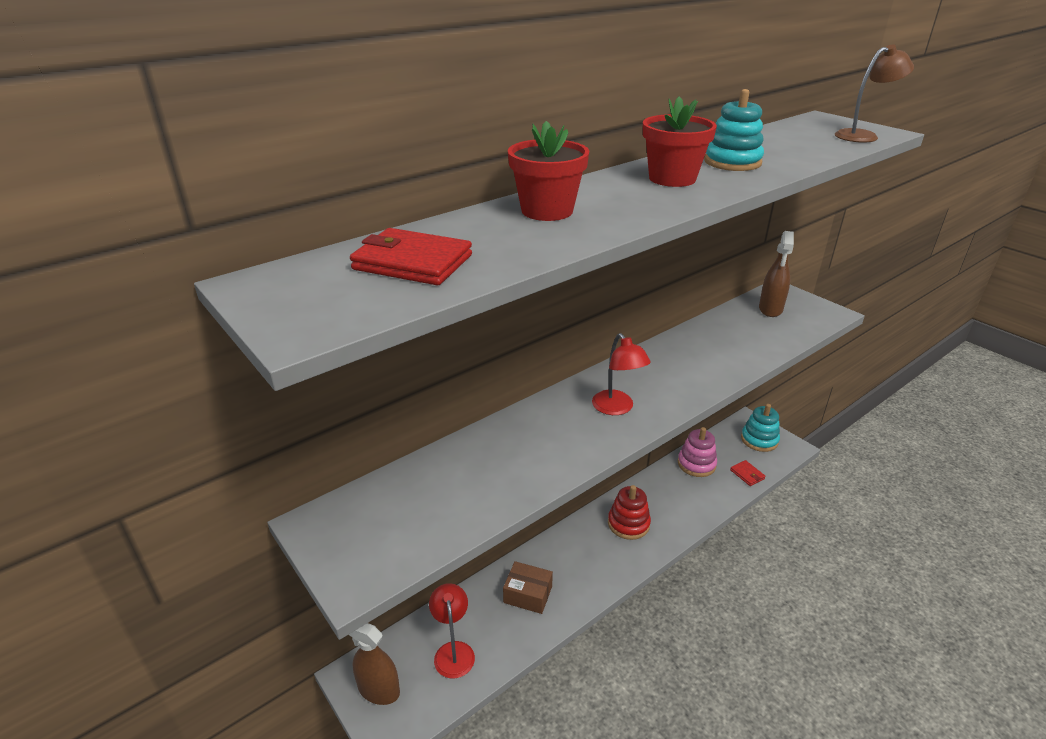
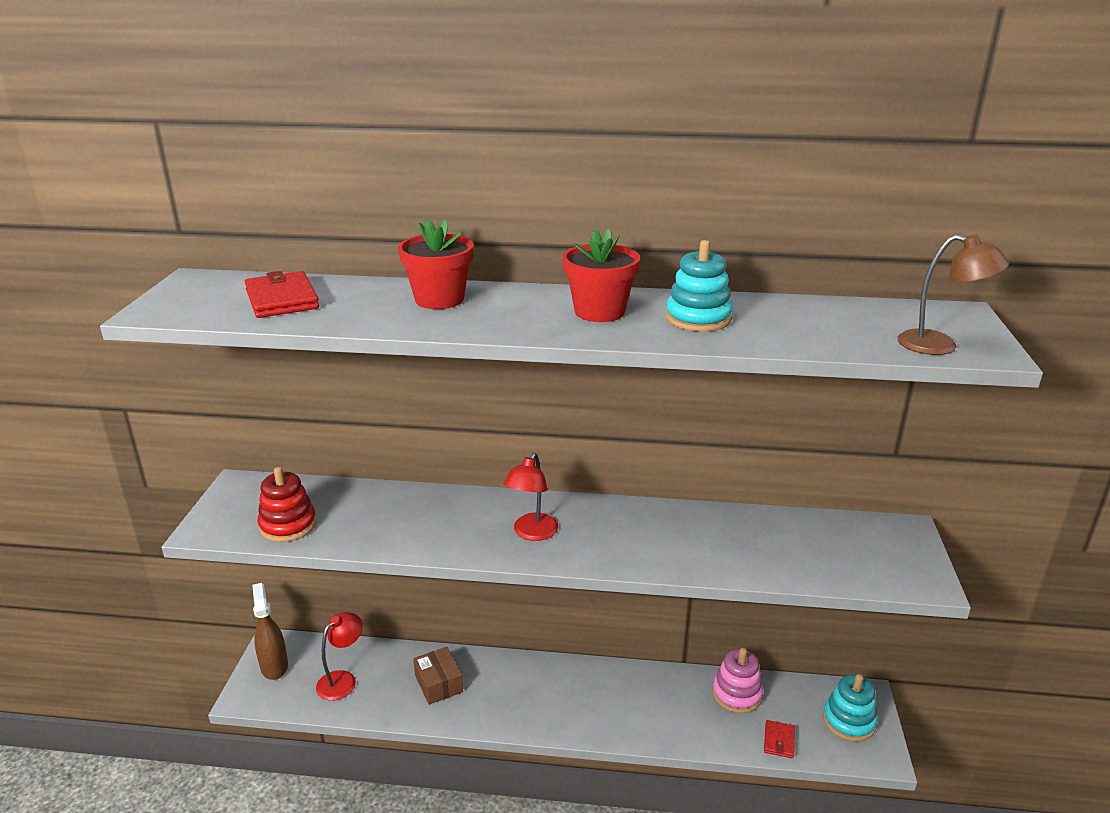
camera: 45 degrees right, 5 degrees down
red stacking toy [608,485,651,540] -> red stacking toy moved to [257,467,317,542]
brown spray bottle [759,231,794,317] -> none

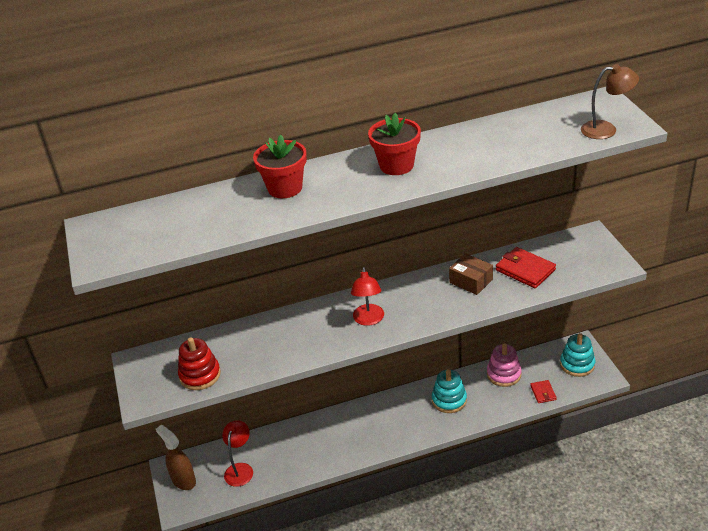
camera: 20 degrees left, 10 degrees up
red wallet [245,271,319,318] -> red wallet moved to [496,247,556,288]
brown box [413,647,463,705] -> brown box moved to [449,253,493,295]
turquoise stacking toy [666,240,733,332] -> turquoise stacking toy moved to [432,369,467,413]

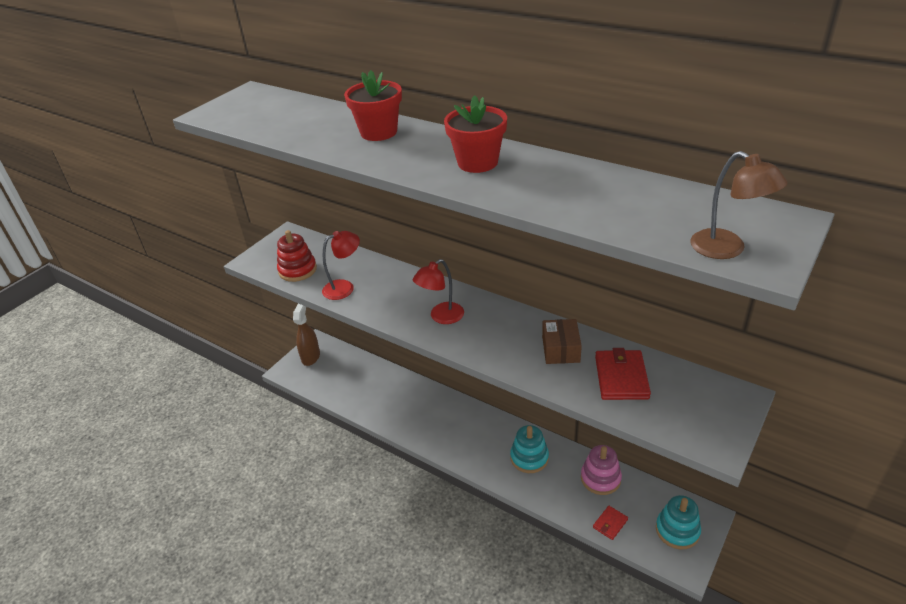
camera: 50 degrees right, 0 degrees up
red lamp [222,420,253,487] -> red lamp moved to [322,231,360,300]

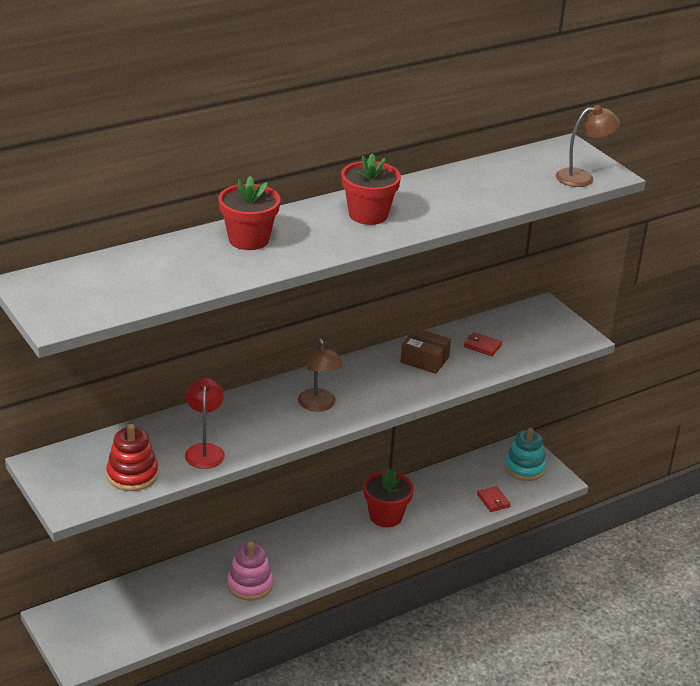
camera: 70 degrees left, 5 degrees down
brown spray bottle [293,304,320,366] -> none
red lamp [413,259,464,324] -> brown lamp [298,338,343,412]
turquoise stacking toy [510,425,549,473] -> red flower pot [363,468,414,527]
pink stacking toy [581,445,622,495] -> pink stacking toy moved to [227,542,273,601]
red wallet [595,348,651,400] -> red wallet [464,332,502,356], size x0.57

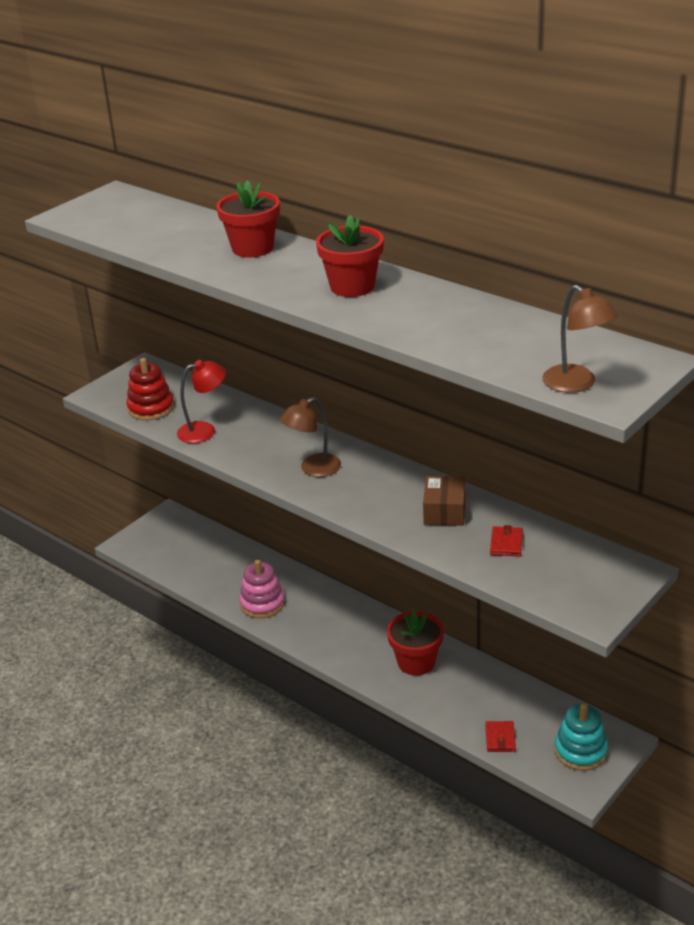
camera: 75 degrees right, 0 degrees up
red wallet [477,486,511,512] -> red wallet turned 45 degrees counterclockwise [485,721,516,752]

